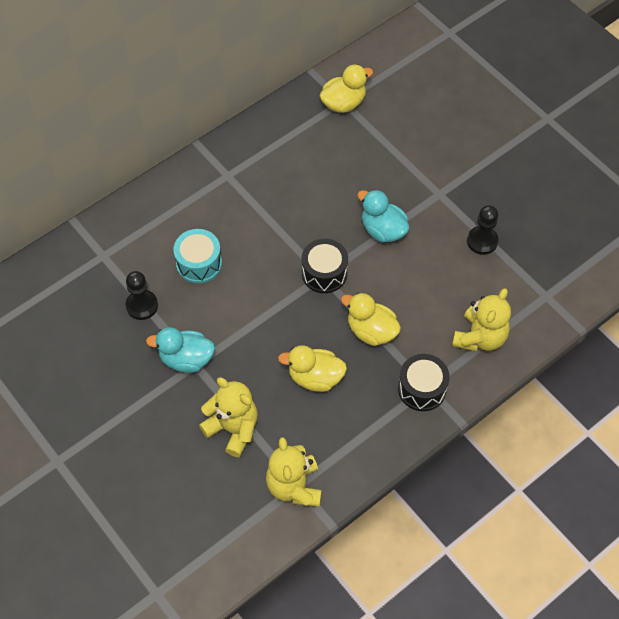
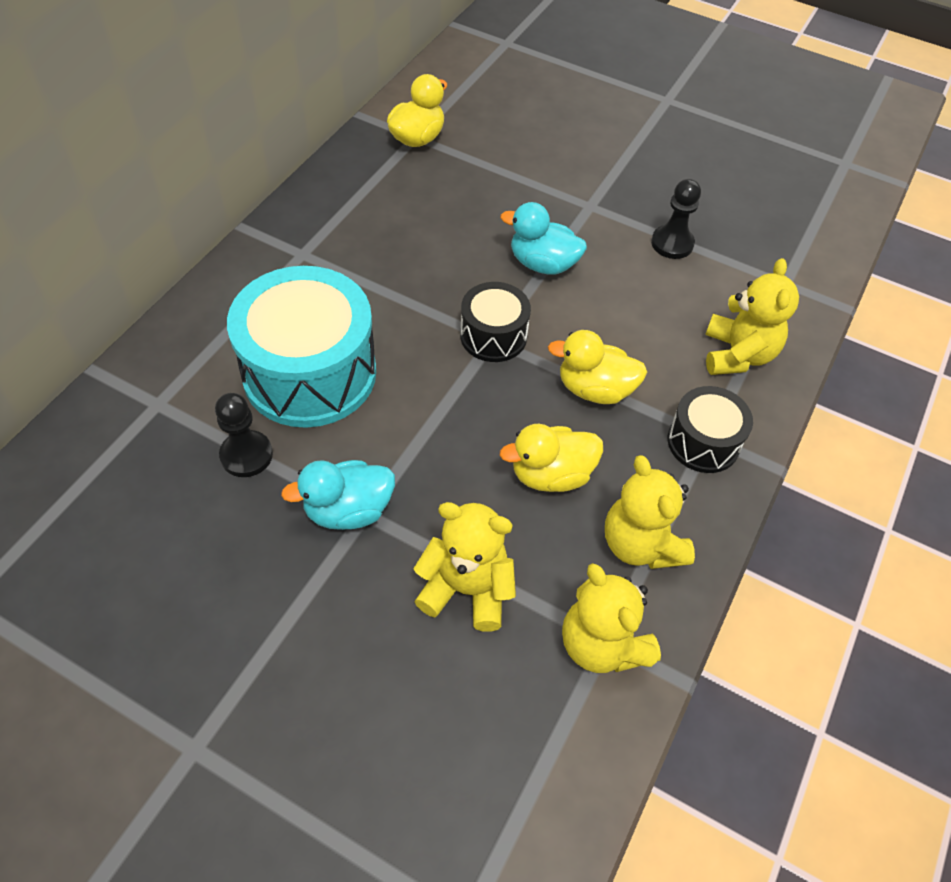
camera: 25 degrees left, 5 degrees down
turquoise drum [173,229,222,283] -> turquoise drum [227,266,376,428], size x1.89
none -> yellow teddy bear [605,455,695,569]

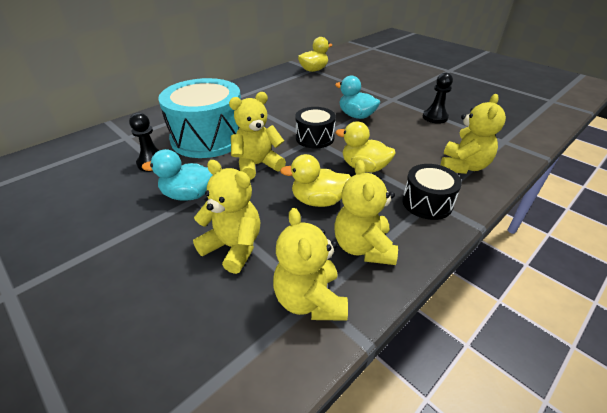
camera: 20 degrees right, 15 degrees down
none -> yellow teddy bear [229,92,286,180]

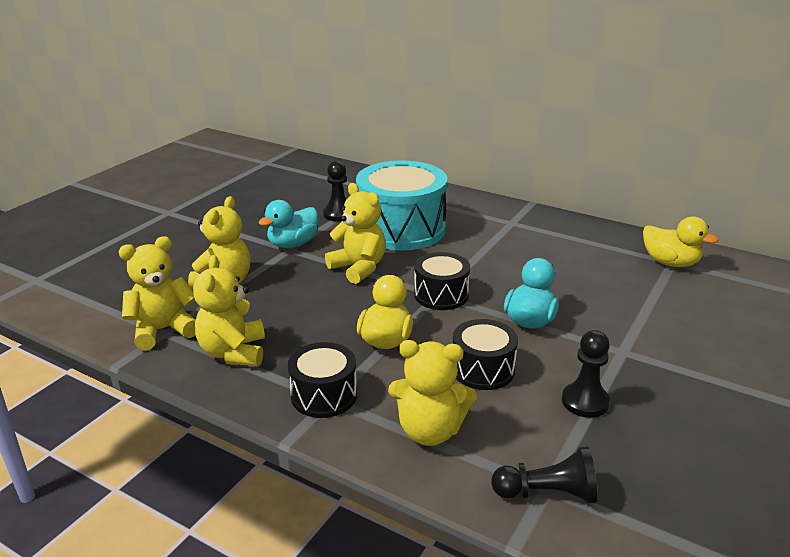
camera: 75 degrees right, 10 degrees down
turquoise duck [142,149,212,201] -> turquoise duck turned 120 degrees counterclockwise [258,200,318,248]
yellow duck [280,154,351,207] -> none
yellow teddy bear [334,160,398,265] -> yellow teddy bear turned 75 degrees counterclockwise [193,255,265,366]
none -> black drum [453,319,518,390]
none -> black pawn [491,446,598,503]

